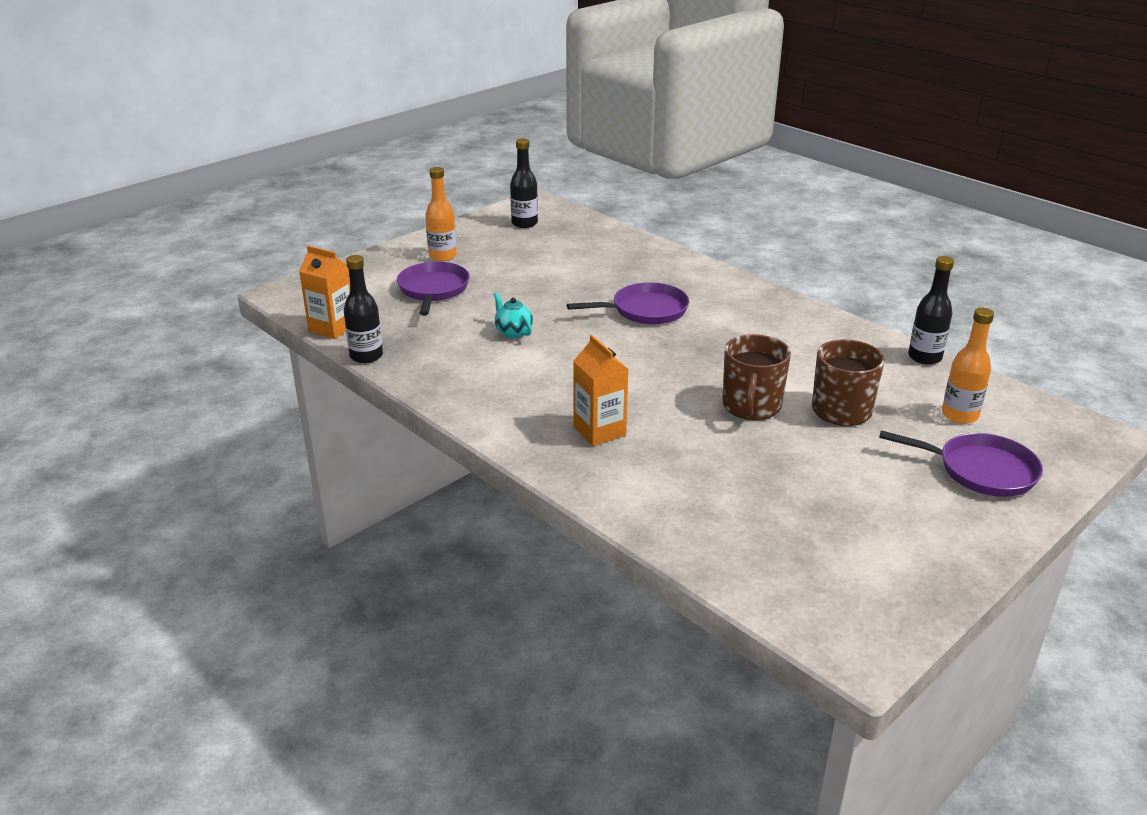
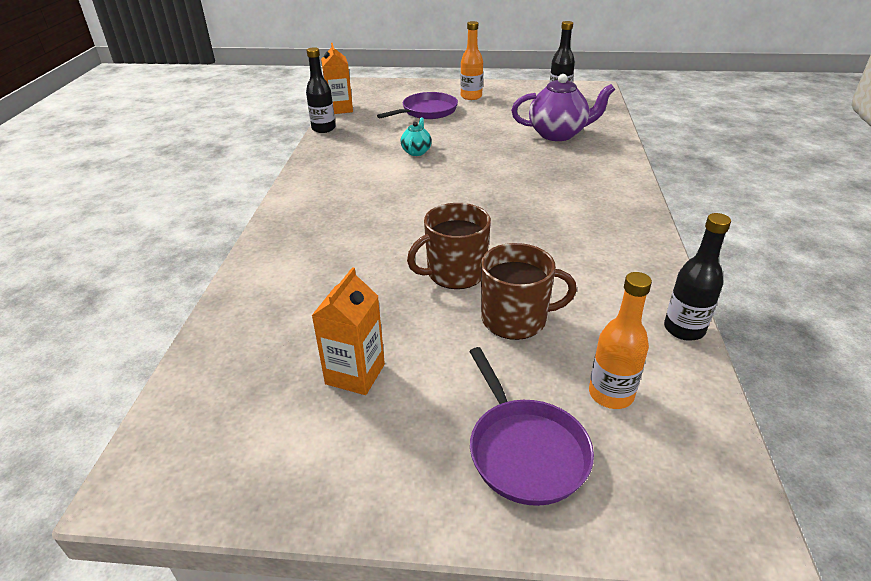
camera: 50 degrees right, 5 degrees up
purple pan [567,282,689,324] -> none
orange carton [574,335,628,446] -> orange carton moved to [312,267,385,395]
none -> purple teapot [511,74,615,141]

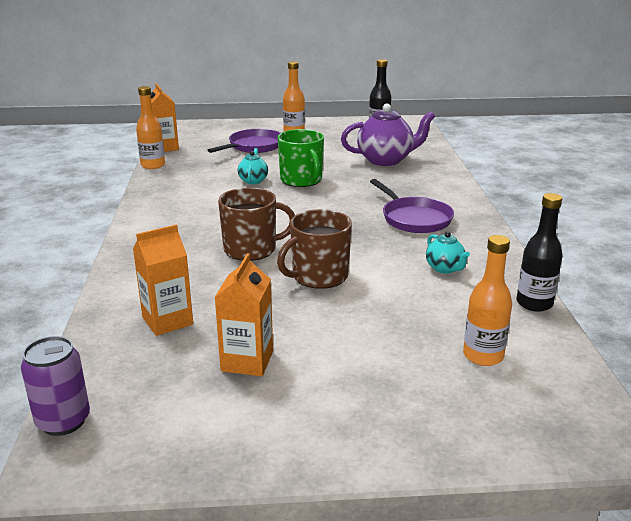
camera: 10 degrees left, 10 degrees down
black bottle [306,47,335,133] -> orange bottle [136,86,165,169]
purple pan [469,347,594,506] -> purple pan moved to [370,179,454,233]
brown mug [481,243,577,340] -> brown mug moved to [218,187,295,261]
none -> purple can [21,336,90,436]
none -> orange carton [133,224,193,336]
none -> green mug [278,129,324,187]
none -> turquoise teapot [426,232,470,274]

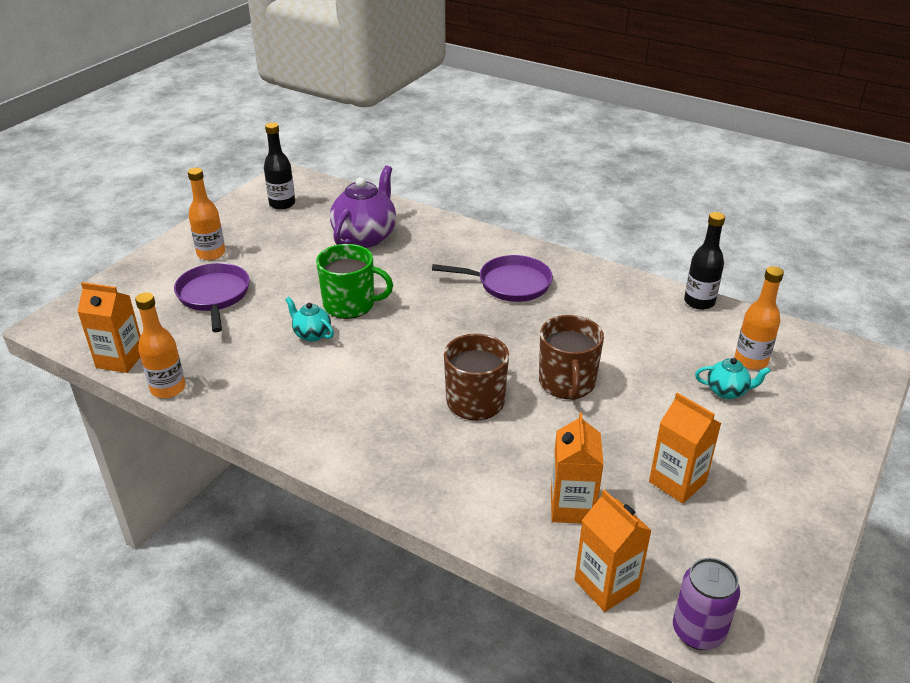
camera: 55 degrees left, 10 degrees up
turquoise teapot [426,232,470,274] -> turquoise teapot moved to [695,358,771,399]
none -> orange carton [574,489,652,612]

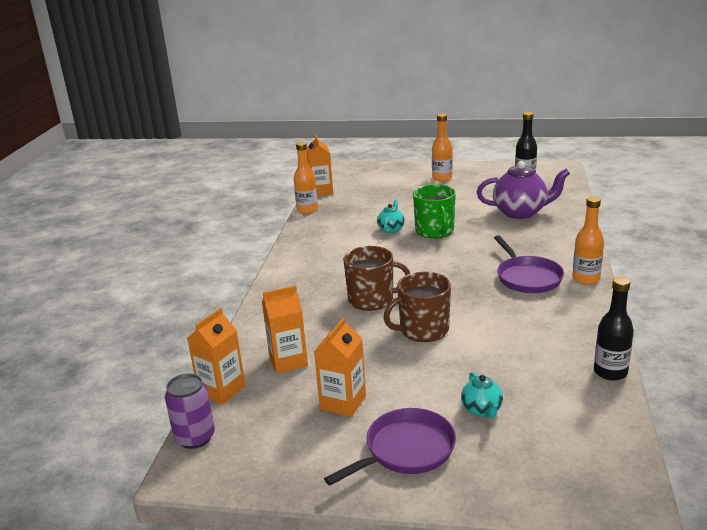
camera: 70 degrees right, 10 degrees down
purple pan [174,263,250,332] -> purple pan moved to [324,408,456,485]
orange bottle [735,266,784,370] -> orange bottle moved to [572,196,604,284]

